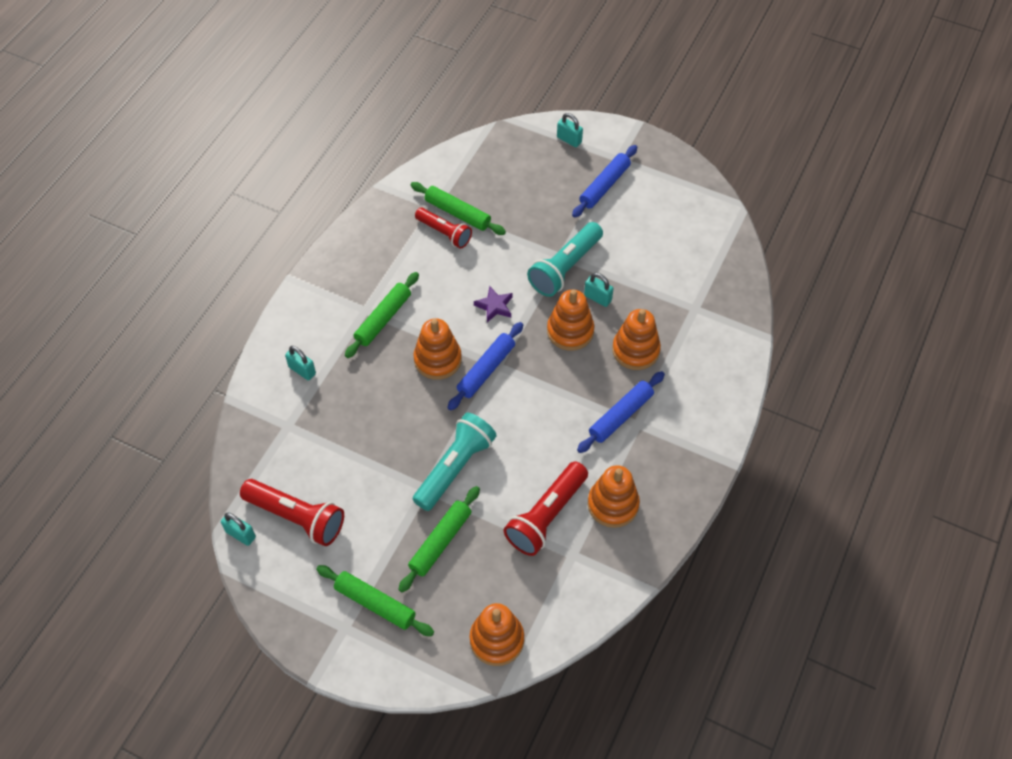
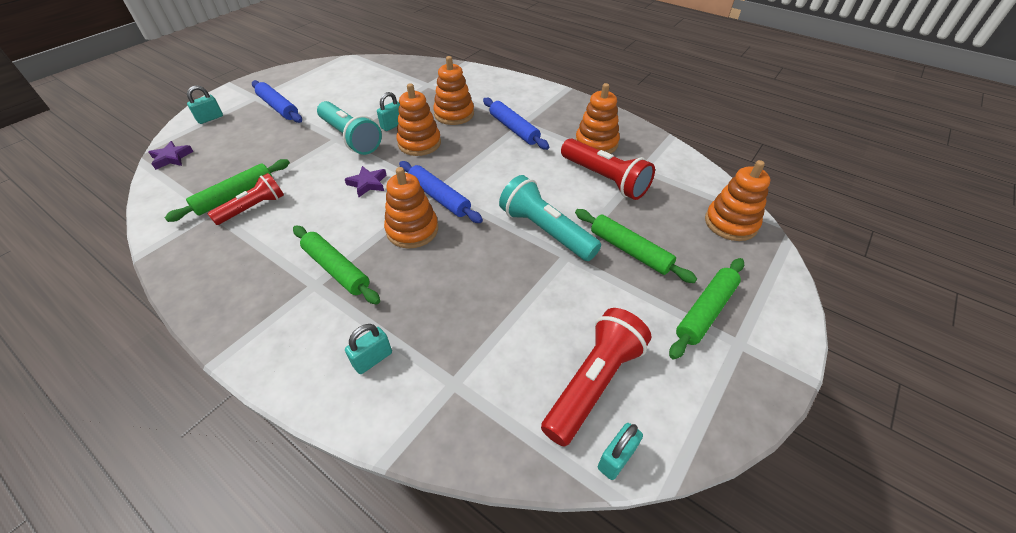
camera: 80 degrees left, 10 degrees down
none -> purple star [148,141,194,170]

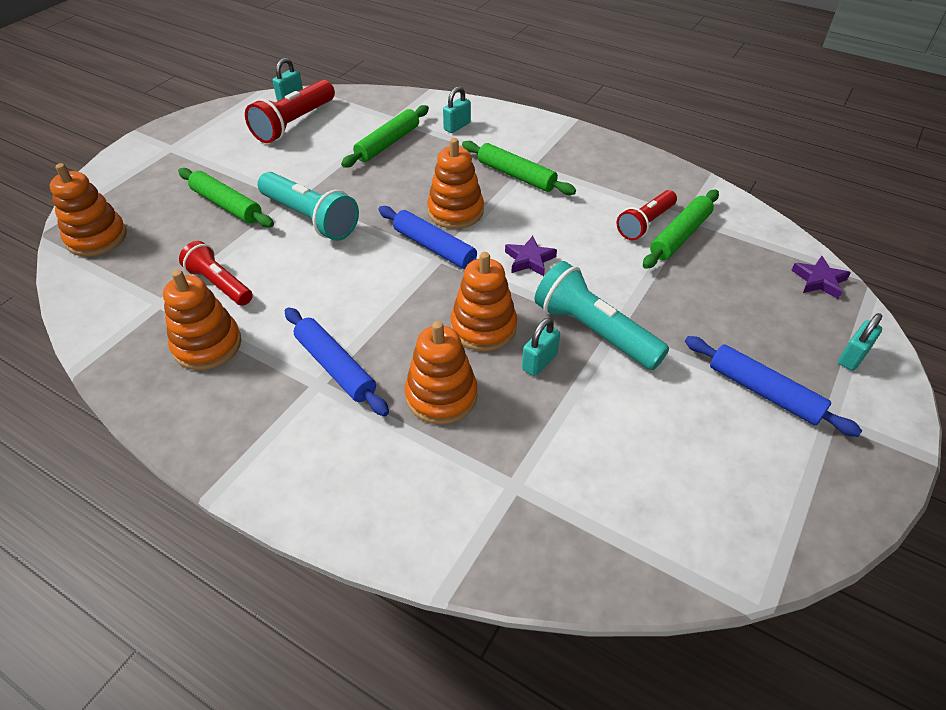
camera: 175 degrees right, 0 degrees up
red flashlight [561,138,655,200] -> red flashlight [179,241,253,306], size x0.66
green rolling pin [669,258,744,359] -> green rolling pin moved to [341,105,429,168]

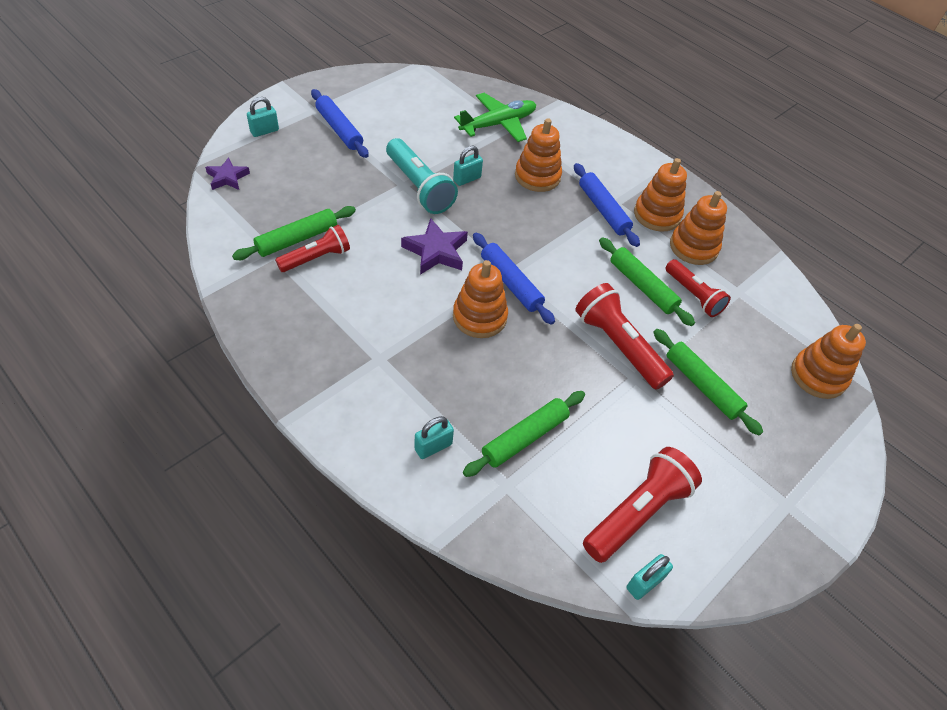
camera: 170 degrees left, 5 degrees up
turquoise flashlight [258,172,359,241] -> red flashlight [575,283,674,390]
orange stacking toy [451,252,517,351] -> orange stacking toy moved to [634,158,687,232]
green rolling pin [462,141,576,195] -> green rolling pin moved to [599,237,695,326]
purple star [505,236,557,276] -> purple star [401,218,468,275], size x1.52
none -> green plane [454,93,536,142]

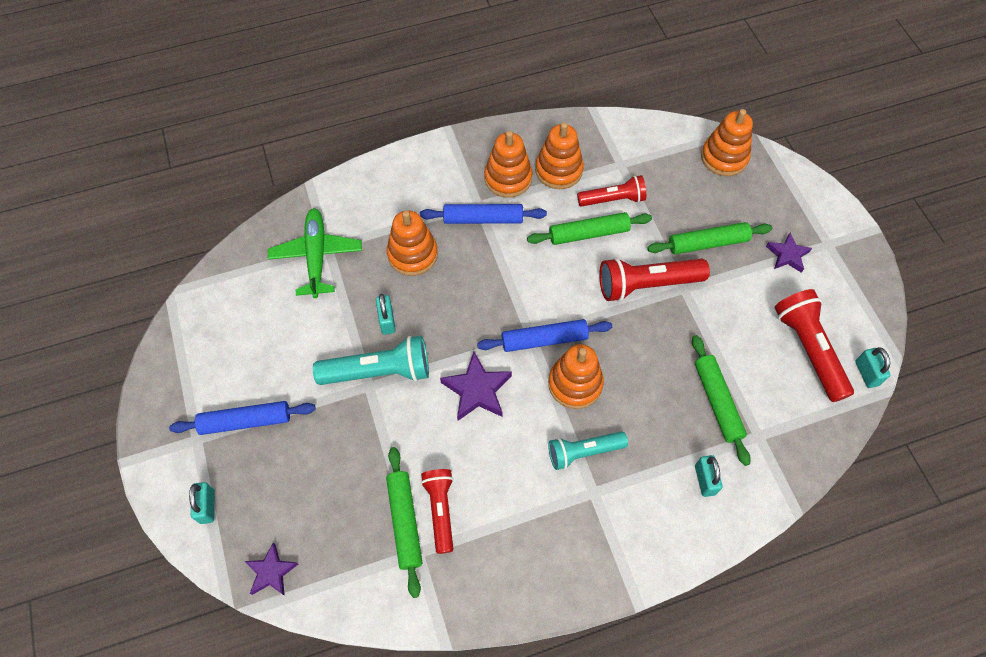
camera: 60 degrees left, 10 degrees up
none -> turquoise flashlight [548,432,628,470]
none -> purple star [766,233,812,273]

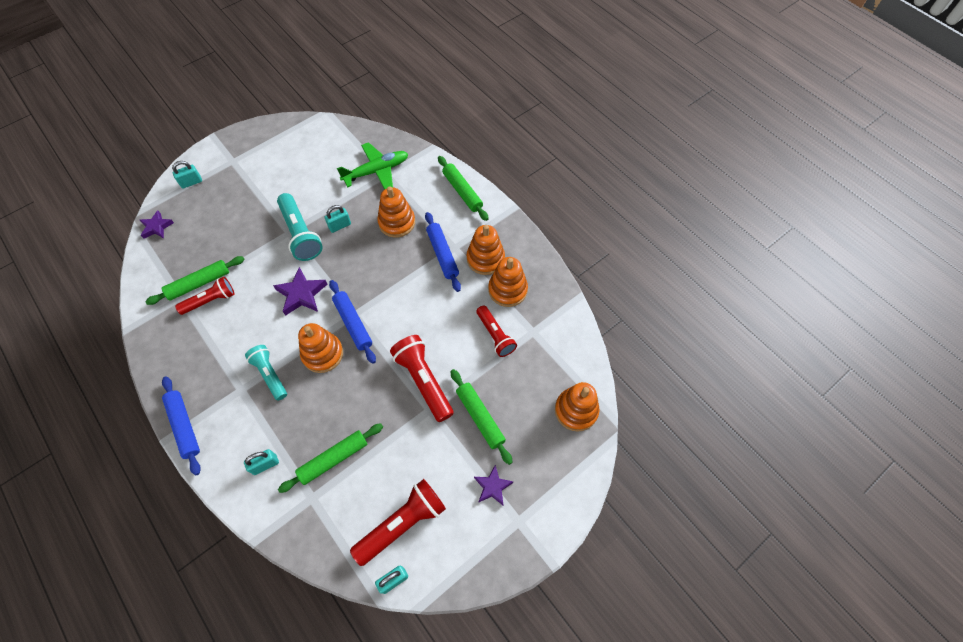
camera: 70 degrees right, 0 degrees up
blue rolling pin [169,401,316,435] -> blue rolling pin moved to [162,376,201,475]
green rolling pin [527,212,652,245] -> green rolling pin moved to [438,156,489,221]

